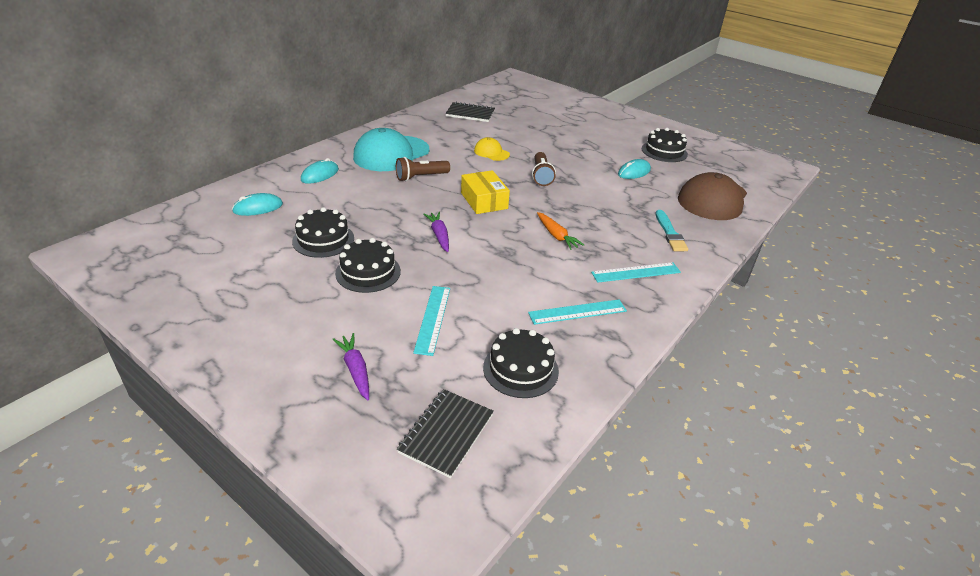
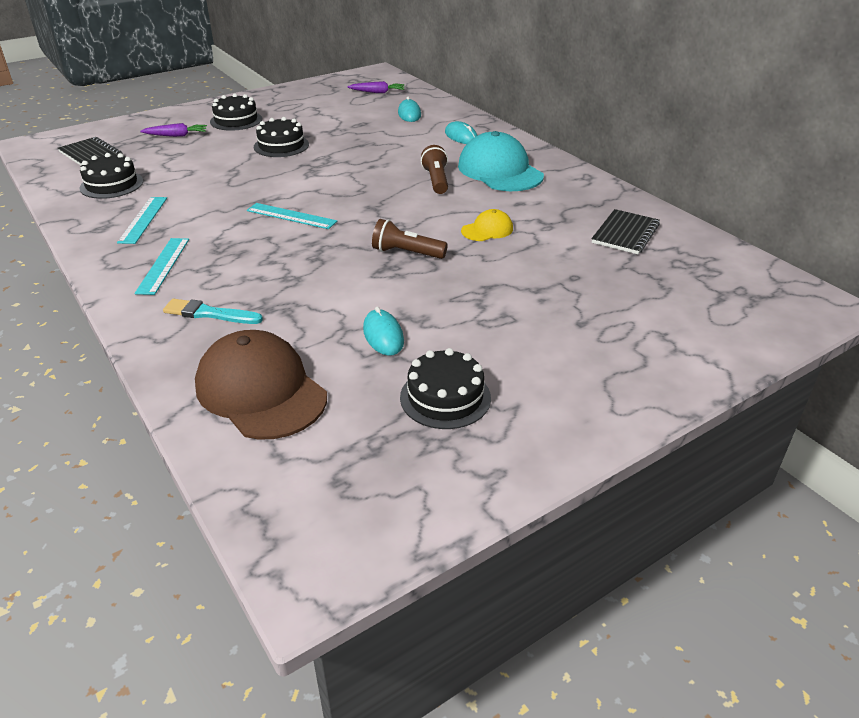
camera: 110 degrees right, 0 degrees up
black cake [292,207,354,258] -> black cake moved to [210,94,262,131]
turquoise ruler [413,286,450,356] -> turquoise ruler moved to [247,203,337,229]
purple carrot [424,212,449,252] -> purple carrot moved to [347,81,404,93]
yellow box [461,170,510,214] -> none
orange carrot [537,212,584,250] -> none

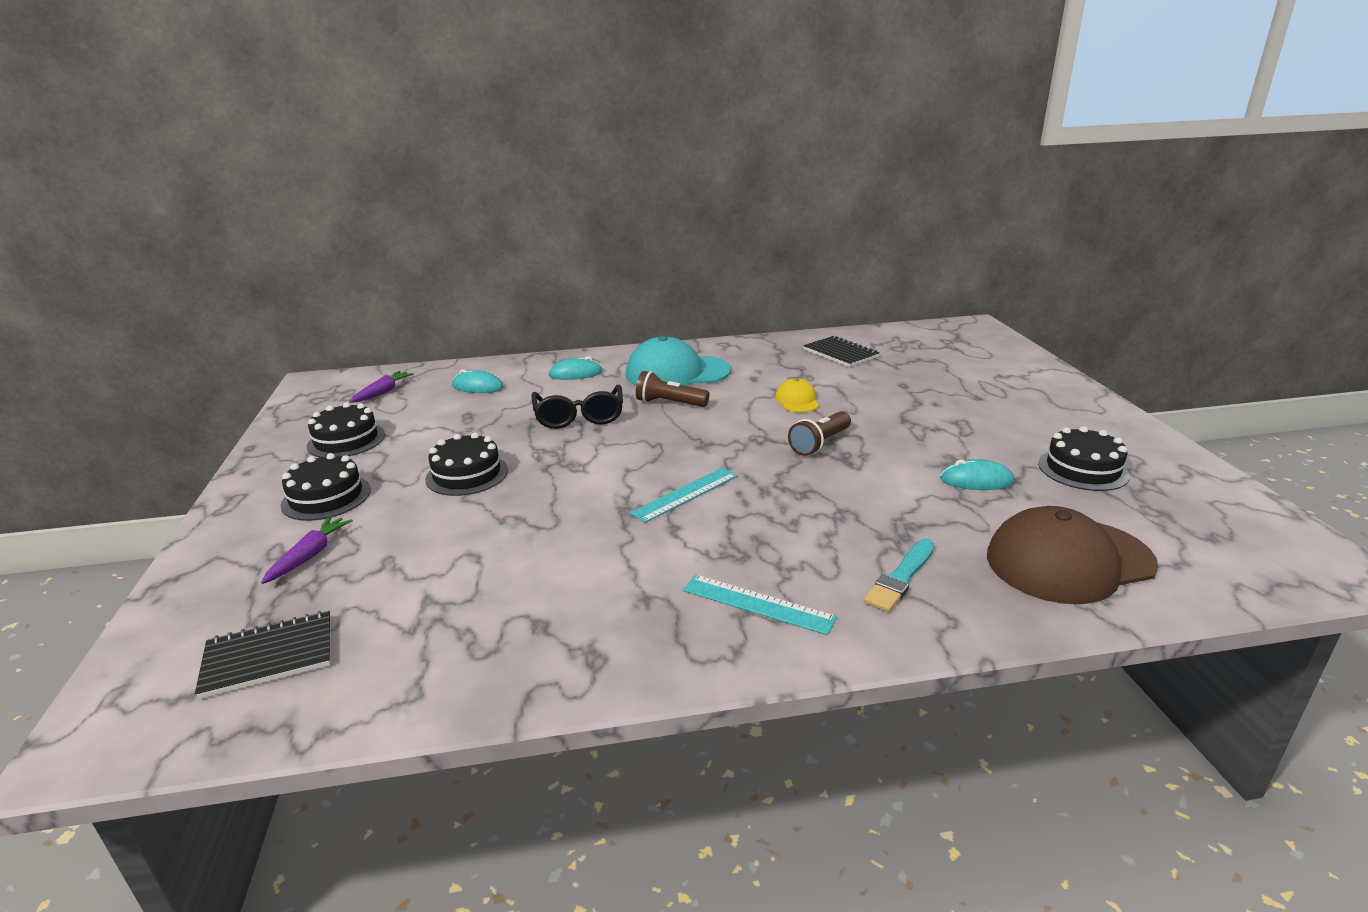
camera: 65 degrees left, 10 degrees down
black cake [79,153,143,199] -> black cake moved to [307,402,385,457]
turquoise ruler [117,197,167,244] -> none
none -> black glasses [531,385,623,429]

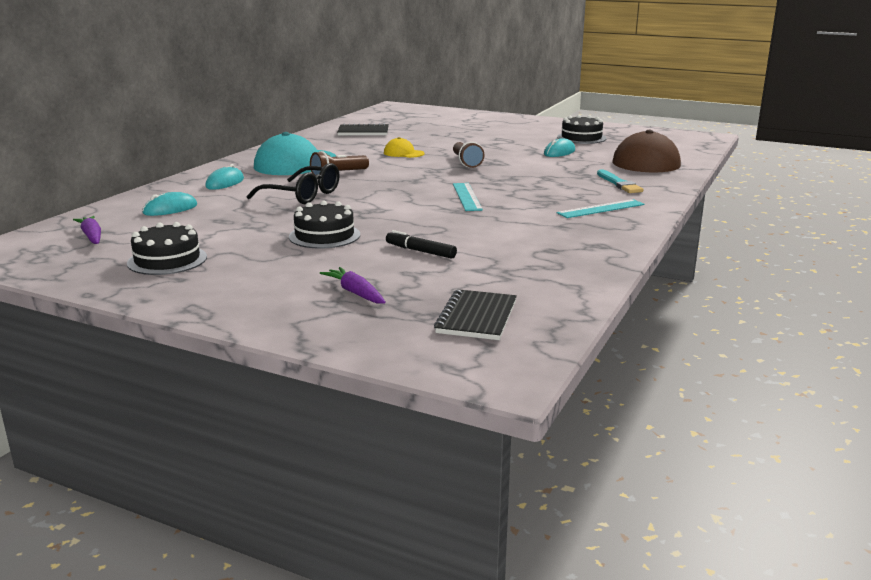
camera: 55 degrees left, 5 degrees down
black cake [281,453,371,521] -> none
none -> black marker [386,230,457,259]

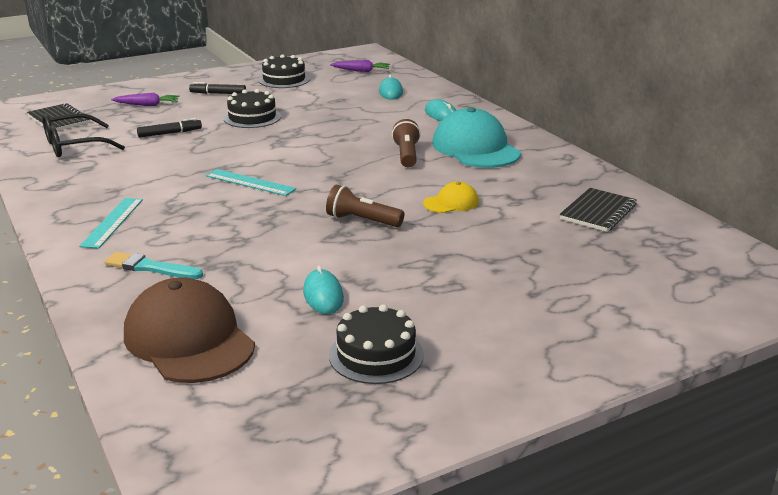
camera: 125 degrees right, 5 degrees up
black glasses [246,163,340,204] -> black glasses moved to [42,114,125,157]
none -> black marker [189,82,246,94]

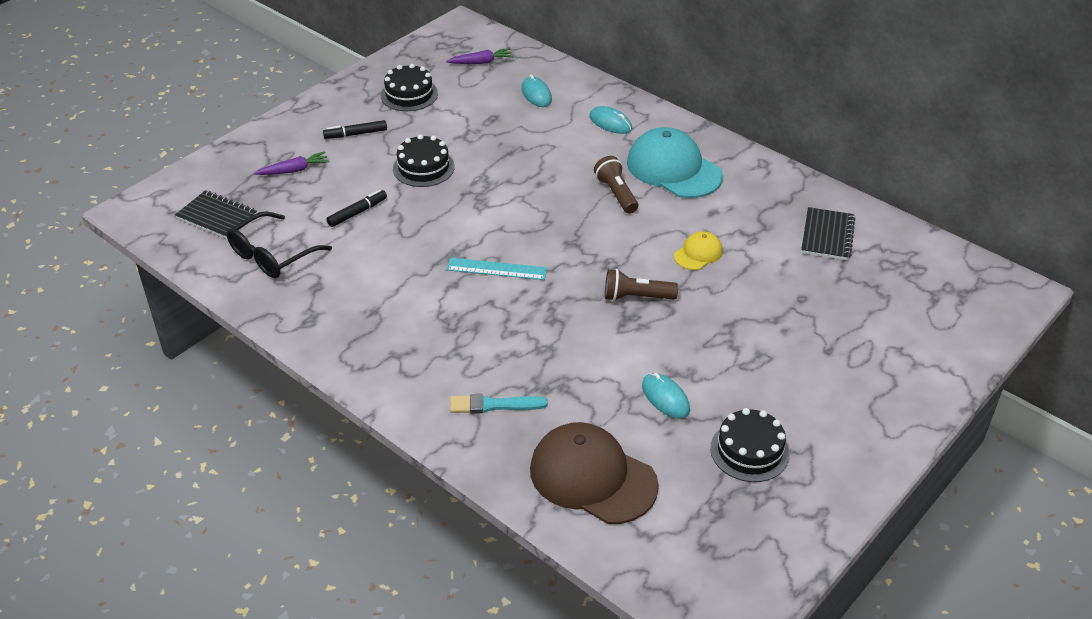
camera: 20 degrees left, 15 degrees up
turquoise ruler [79,198,143,249] -> none

